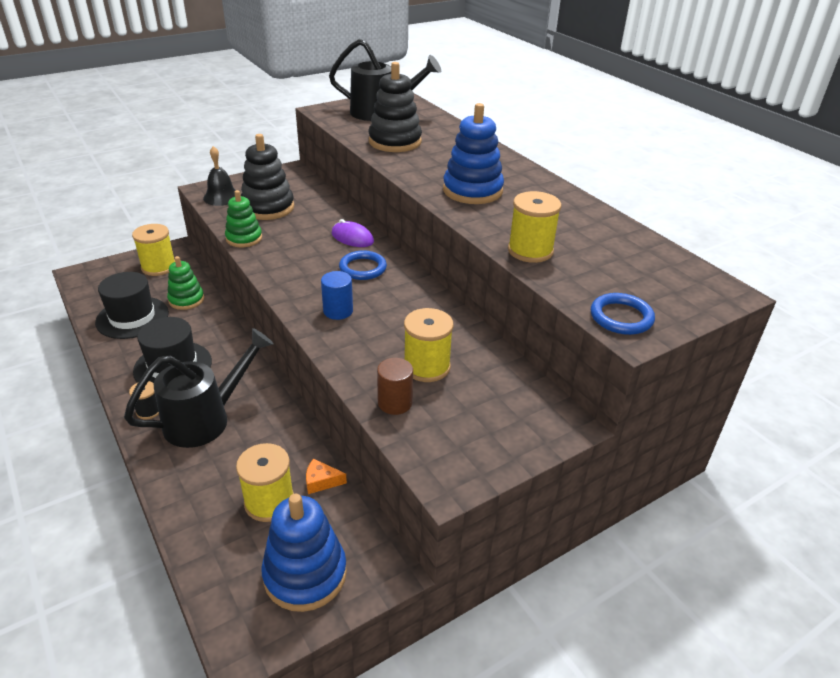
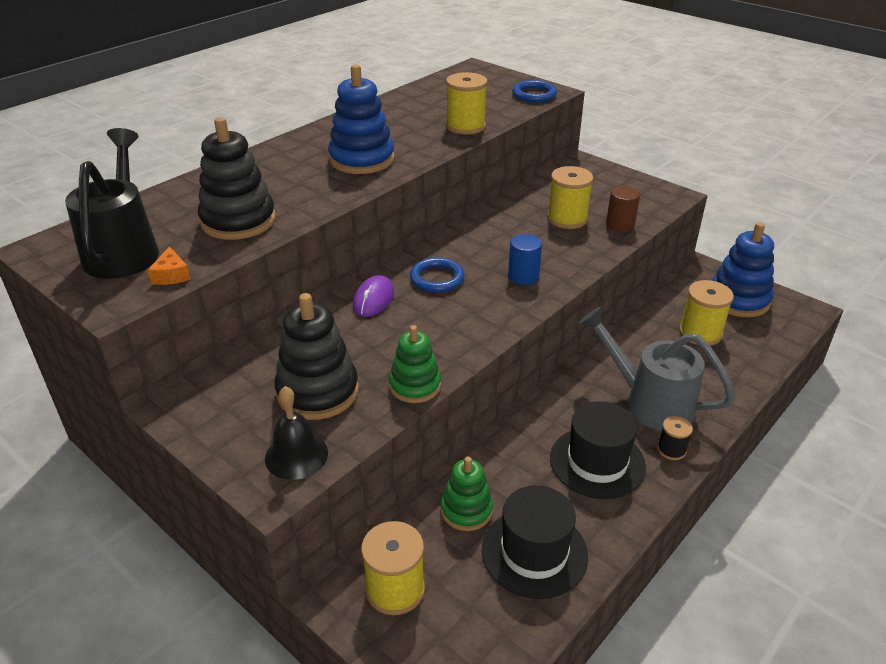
camera: 105 degrees left, 0 degrees up
black watering can [124,328,274,448] -> grey watering can [579,306,735,431]
orange cheese [306,459,347,494] -> orange cheese moved to [148,246,191,285]

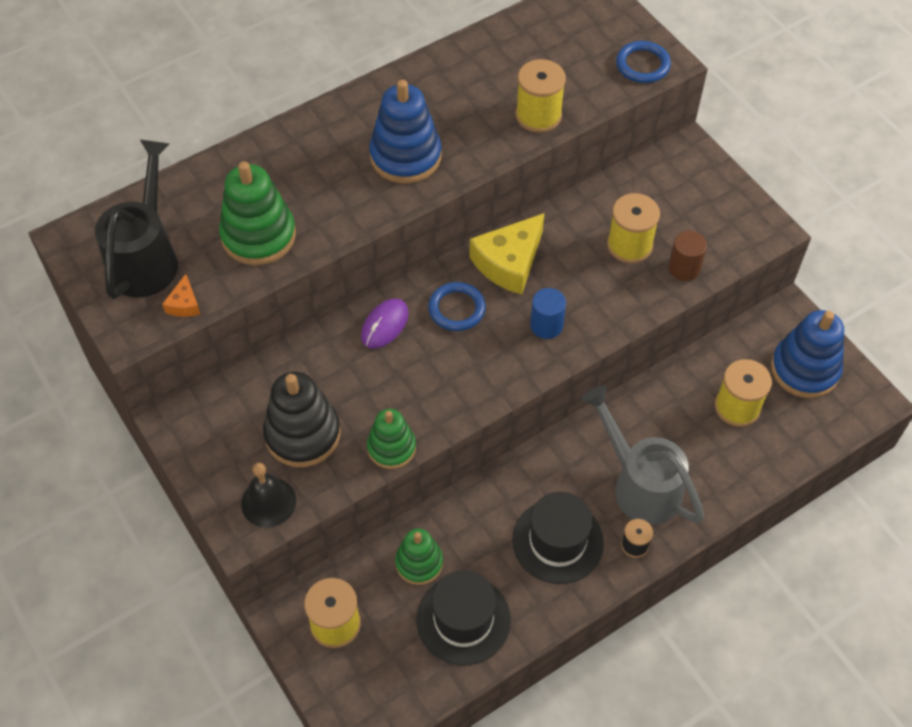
camera: 15 degrees right, 20 degrees up
black stacking toy [198,117,276,240] -> green stacking toy [219,161,296,265]
none -> yellow cheese [470,213,544,295]

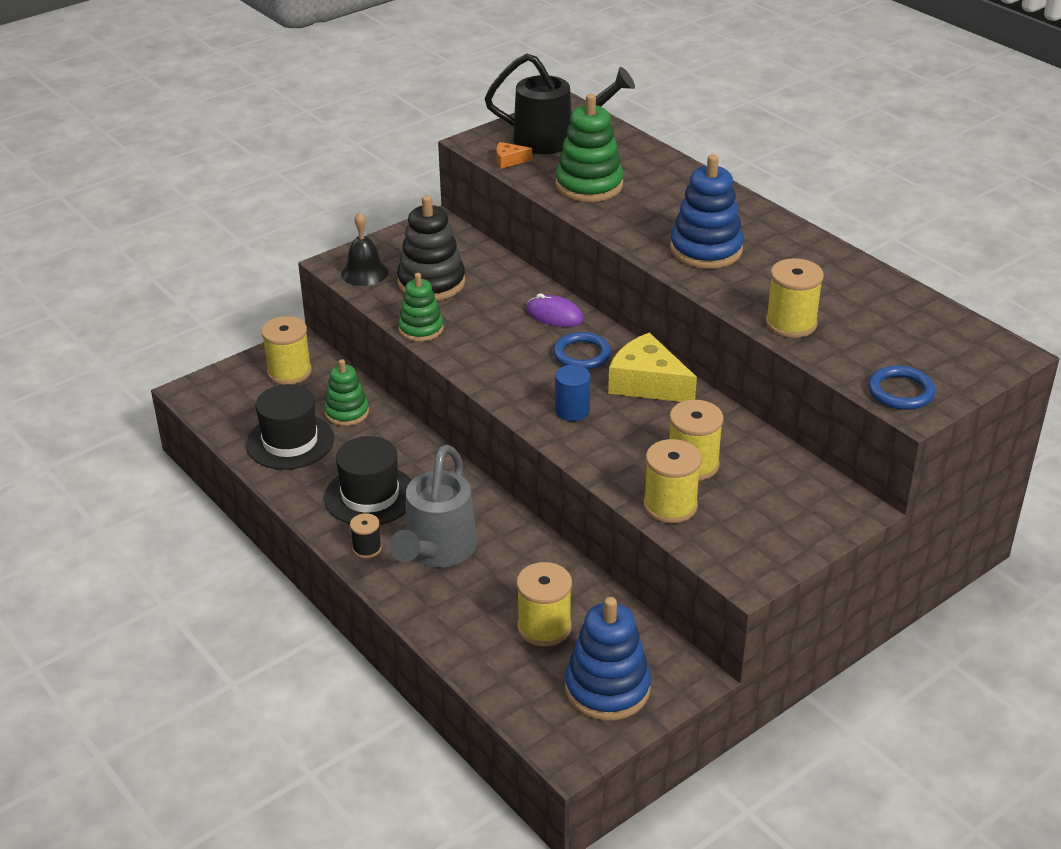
camera: 85 degrees right, 20 degrees down
grey watering can [581,385,704,525] -> grey watering can turned 150 degrees clockwise [389,445,477,568]
brown cylinder [668,231,707,281] -> yellow spool [643,439,702,523]

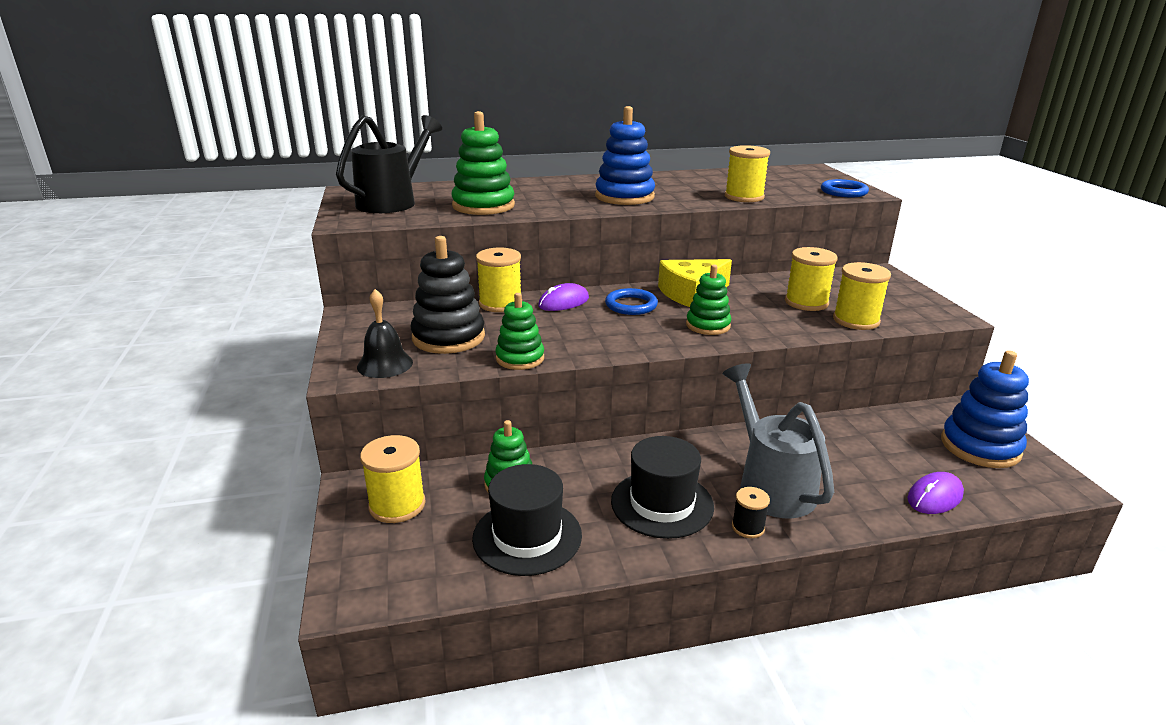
camera: 65 degrees left, 10 degrees down
grey watering can [389,445,477,568] -> grey watering can turned 150 degrees counterclockwise [723,363,834,518]
orange cheese [497,142,532,169] -> none
yellow spool [517,562,572,646] -> yellow spool moved to [476,248,521,312]
blue cylinder [555,365,591,421] -> green stacking toy [686,265,731,335]
none -> purple mouse [907,472,964,514]

